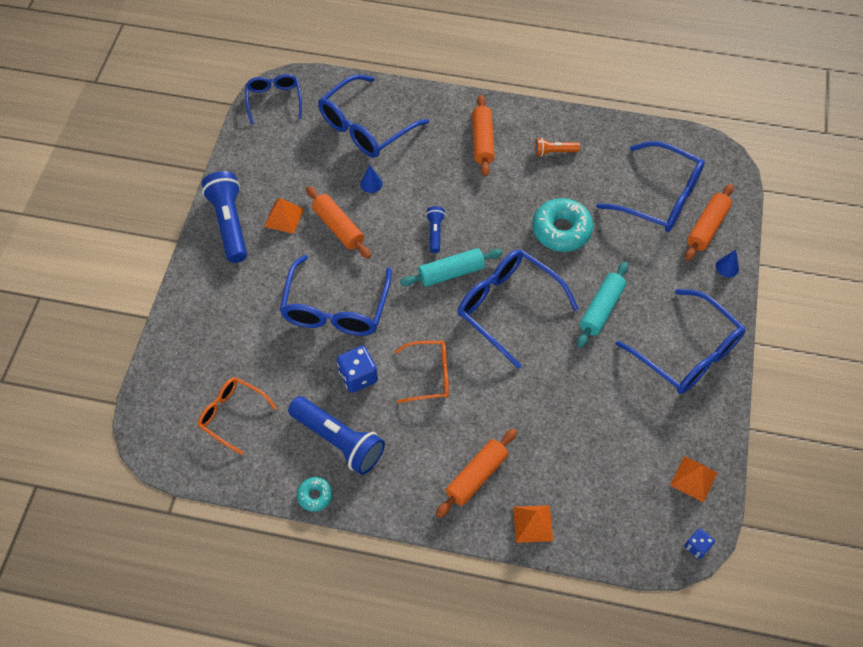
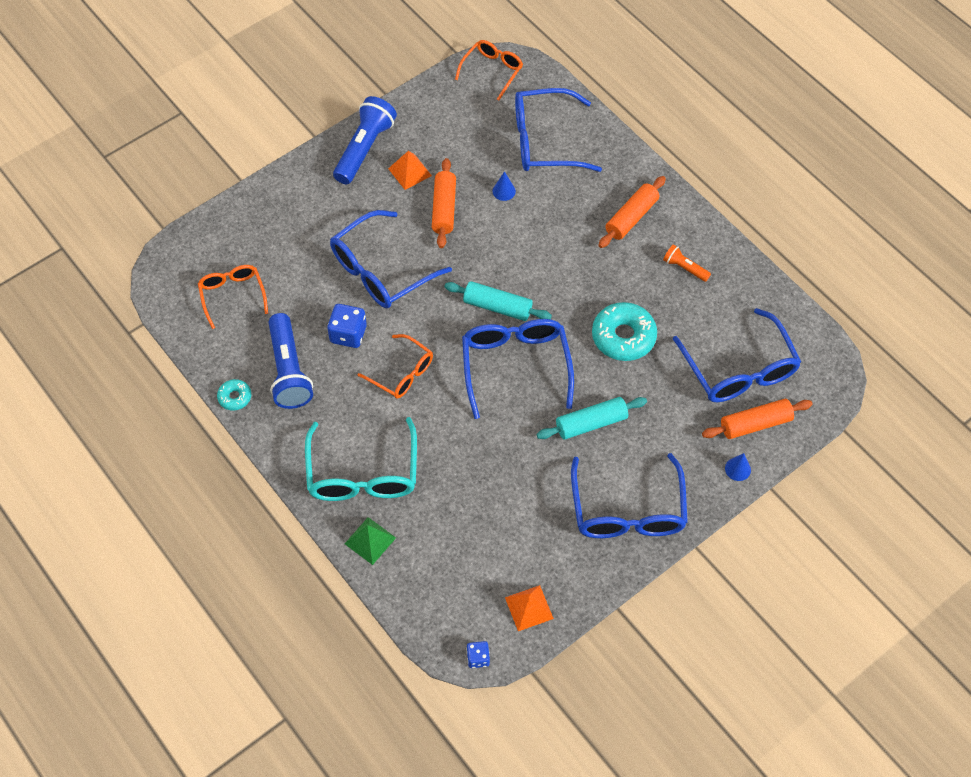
camera: 40 degrees right, 0 degrees up
blue glasses [245,74,302,125] -> orange glasses [455,40,523,100]
blue flashlight [426,206,445,253] -> none
orange rolling pin [436,429,517,518] -> turquoise glasses [305,417,417,501]
orange pyramid [513,505,553,543] -> green pyramid [345,517,396,565]

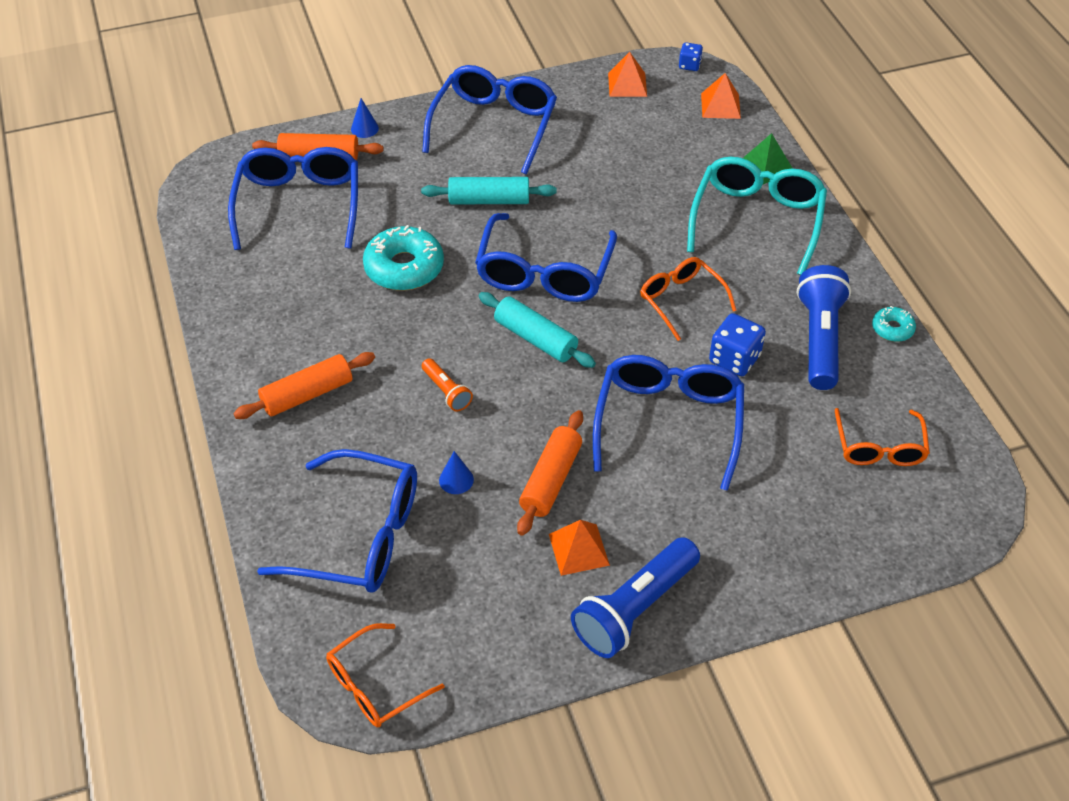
camera: 160 degrees left, 10 degrees down
blue glasses [330,210,452,308] -> blue glasses turned 60 degrees counterclockwise [593,355,744,491]
orange flashlight [663,244,711,282] -> orange flashlight moved to [422,358,473,411]
none -> orange pyramid [701,73,741,119]

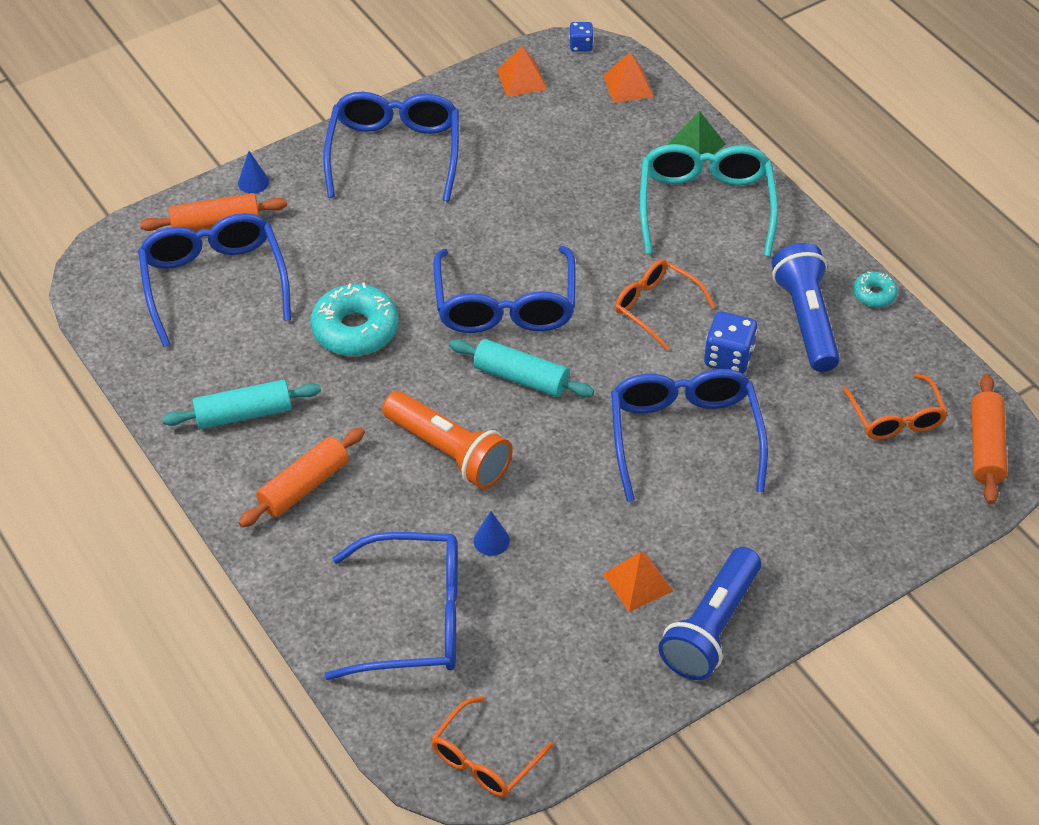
camera: 15 degrees left, 0 degrees up
turquoise rolling pin [421,177,556,204] -> turquoise rolling pin moved to [162,380,321,429]
orange flashlight [422,358,473,411] -> orange flashlight [382,391,512,489], size x1.98
orange rolling pin [517,410,583,536] -> orange rolling pin moved to [971,374,1007,504]

